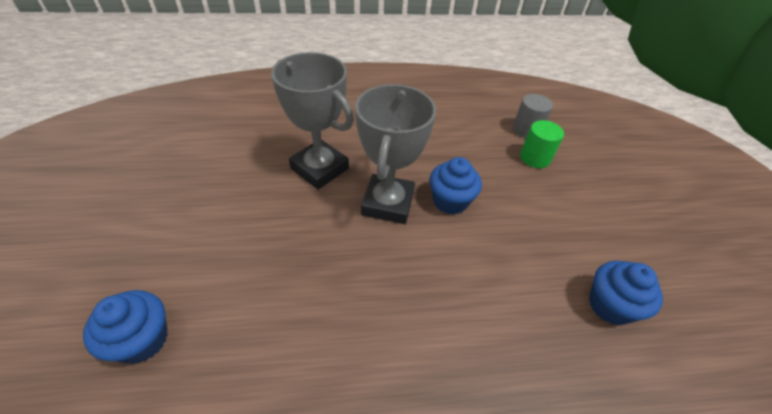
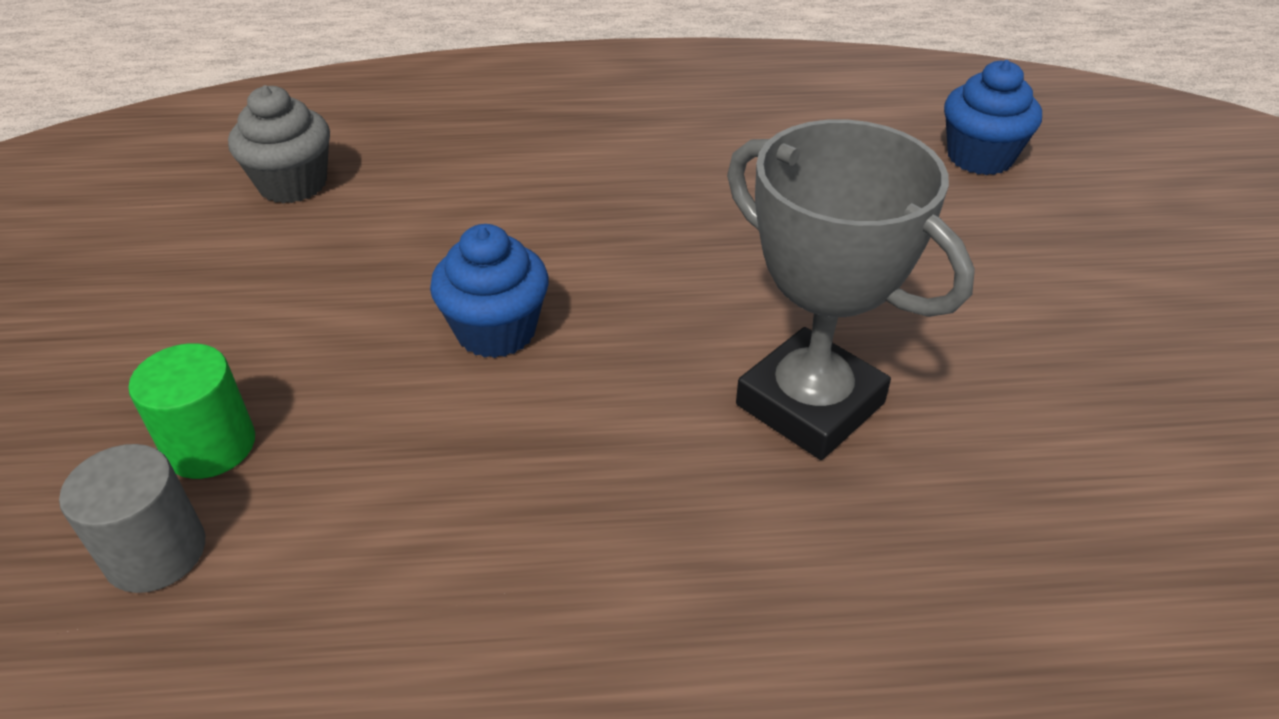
camera: 175 degrees left, 5 degrees down
grey trophy [355,84,436,224] -> none
blue cupcake [589,261,663,325] -> grey cupcake [228,85,330,203]

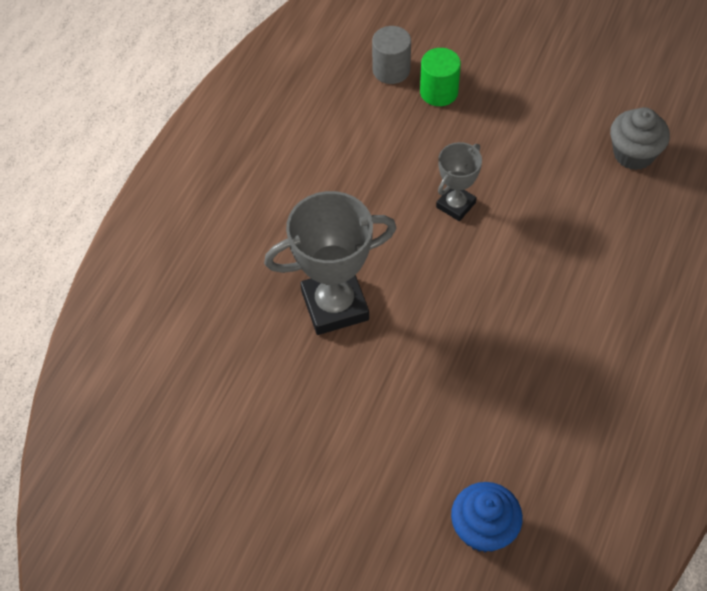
camera: 120 degrees right, 15 degrees up
blue cupcake [430,224,549,358] -> grey trophy [436,142,482,221]

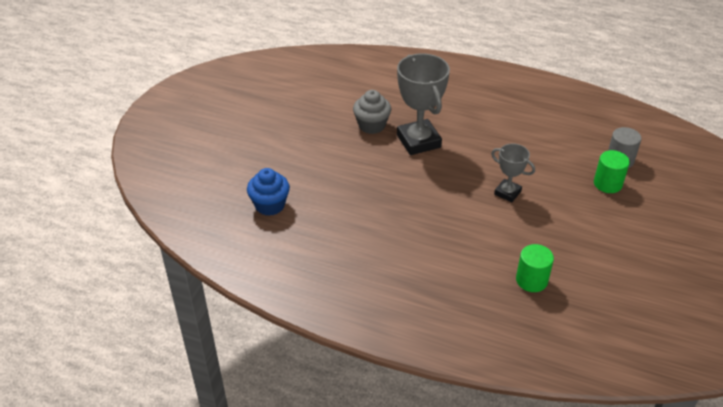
camera: 85 degrees right, 15 degrees down
grey cupcake [610,107,670,170] -> grey cupcake moved to [353,90,391,134]
none -> green cylinder [516,244,554,292]

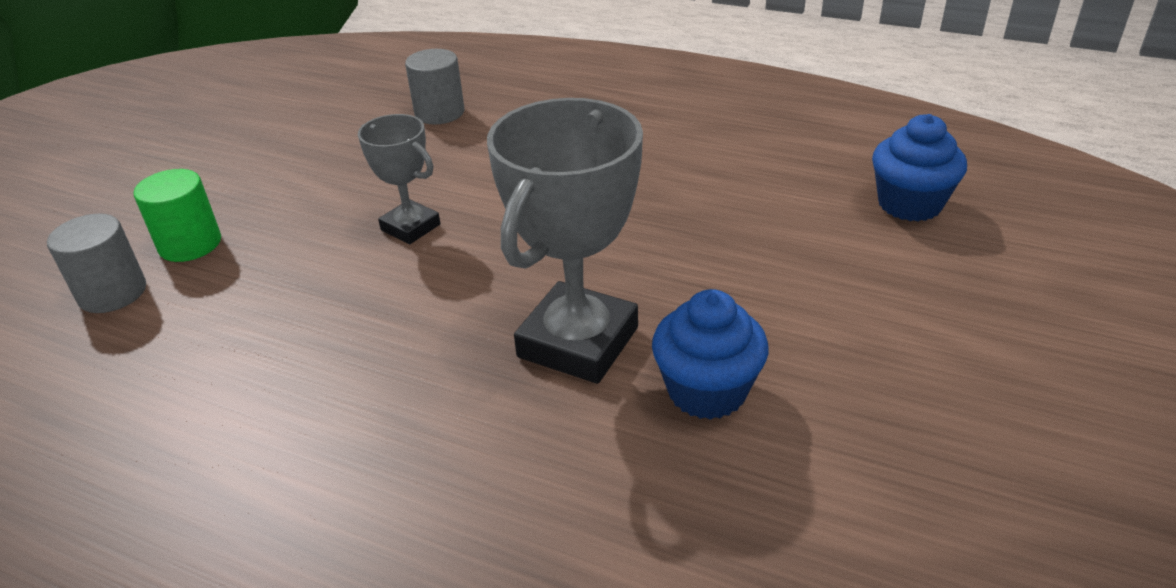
camera: 175 degrees left, 5 degrees down
grey cupcake [353,90,391,134] -> blue cupcake [652,289,769,420]
grey trophy [397,53,450,155] -> grey trophy turned 45 degrees clockwise [487,98,643,384]
green cylinder [516,244,554,292] -> grey cylinder [405,49,464,124]

